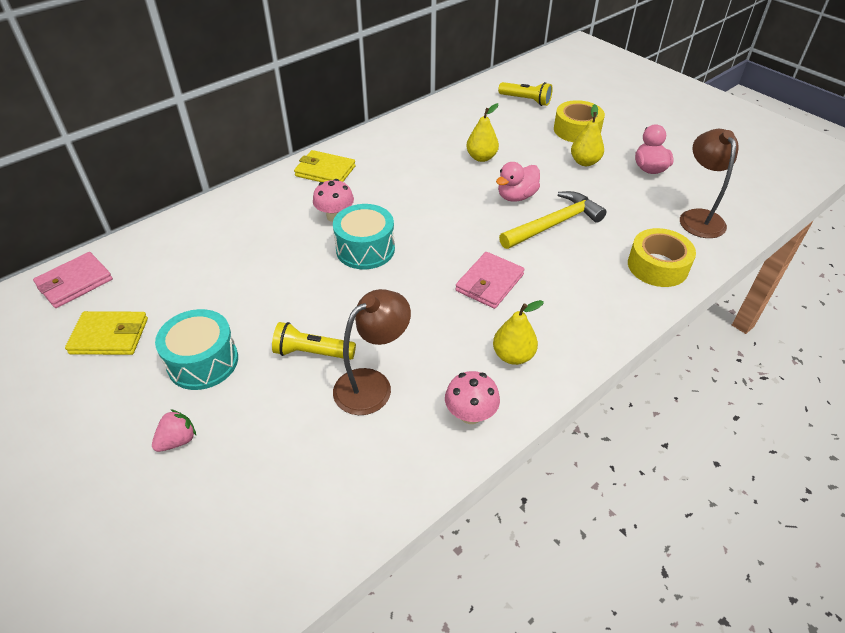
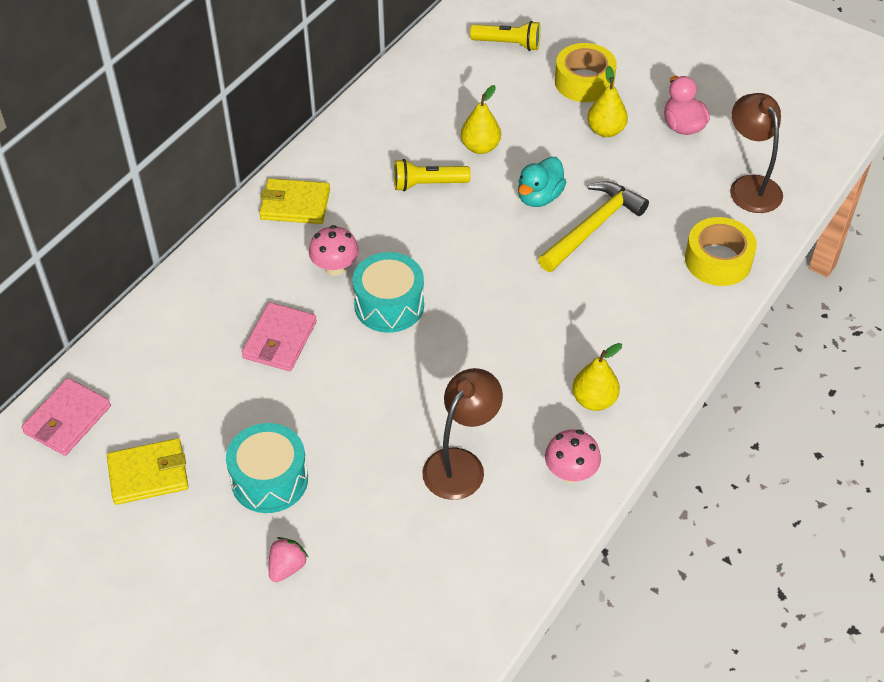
camera: 15 degrees left, 5 degrees up
yellow flashlight [272,322,356,360] -> yellow flashlight moved to [394,159,471,191]
pink wallet [455,252,525,309] -> pink wallet moved to [242,302,317,371]
pink duck [496,162,540,202] -> turquoise duck [518,157,566,207]

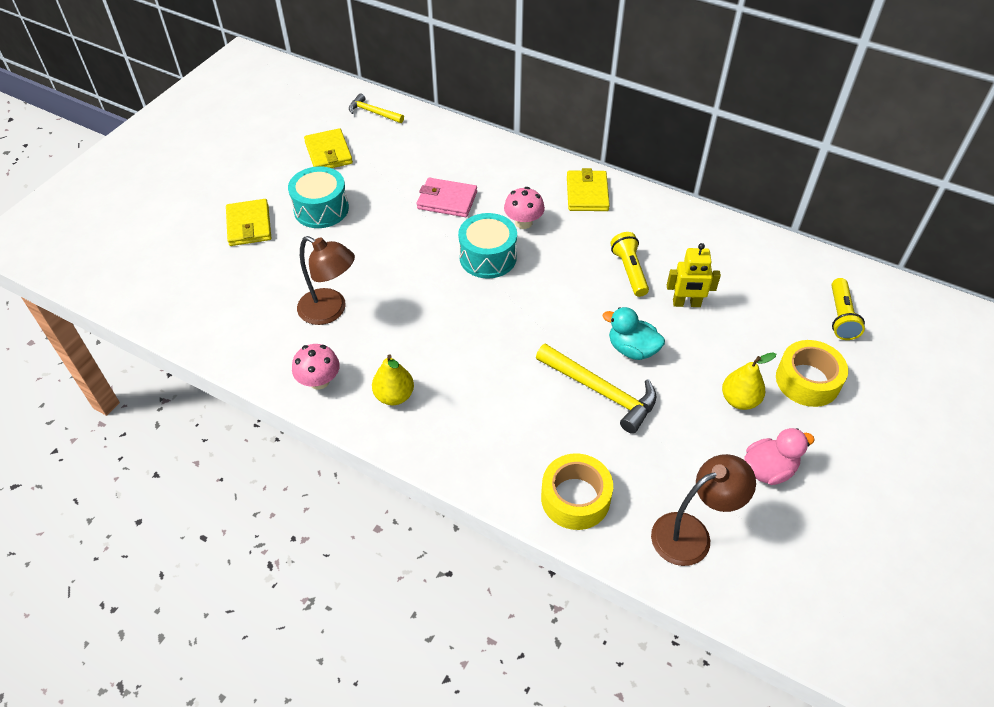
camera: 85 degrees right, 0 degrees up
pink wallet [21,378,111,456] -> yellow hammer [349,93,404,123]
pink strawberry [269,537,309,582] -> yellow wallet [226,199,271,246]
yellow pear [461,85,501,154] -> yellow robot [667,243,721,307]

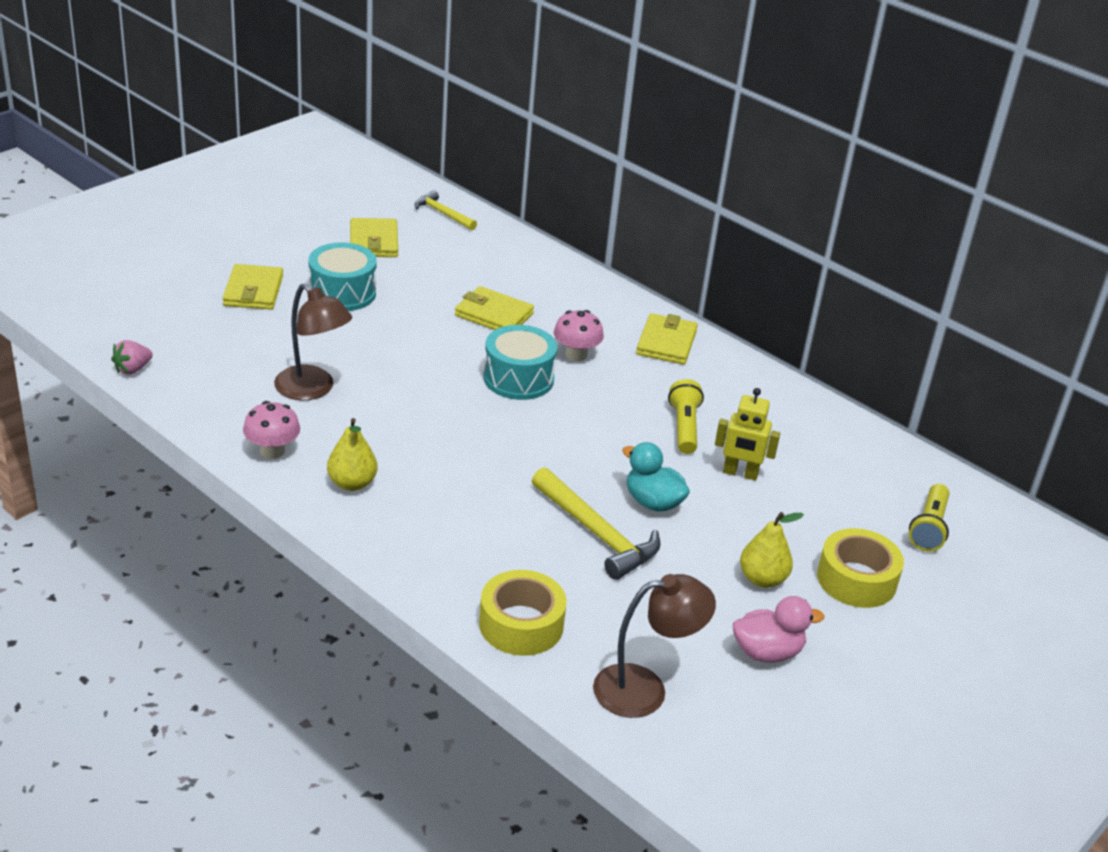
camera: 10 degrees right, 15 degrees down
pink wallet [417,178,477,217] -> yellow wallet [455,286,534,330]
none -> pink strawberry [111,340,153,375]

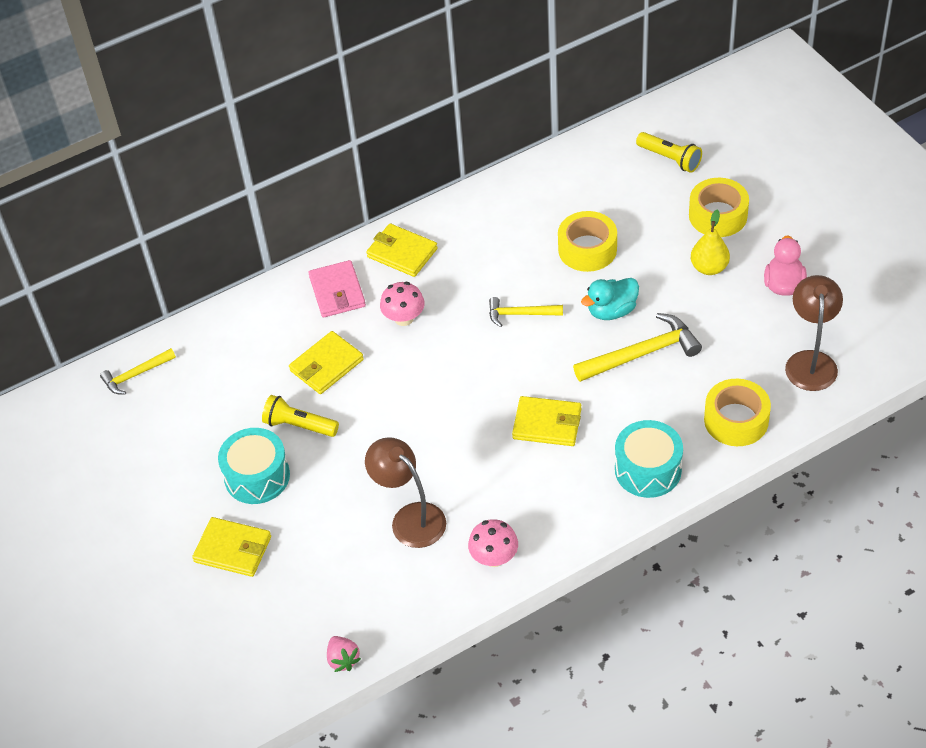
camera: 65 degrees left, 15 degrees up
brown lamp [274,283,352,400] -> brown lamp turned 105 degrees counterclockwise [365,437,446,548]
yellow pear [327,418,377,491] -> none
yellow wallet [350,218,398,257] -> yellow wallet moved to [512,396,581,446]
turquoise drum [483,325,557,400] -> turquoise drum moved to [615,420,683,498]
yellow flashlight [668,379,704,454] -> yellow flashlight moved to [262,395,339,437]
yellow robot [715,388,780,480] -> yellow tape [558,211,617,272]
none -> pink wallet [309,260,366,318]
none -> yellow hammer [489,297,563,327]

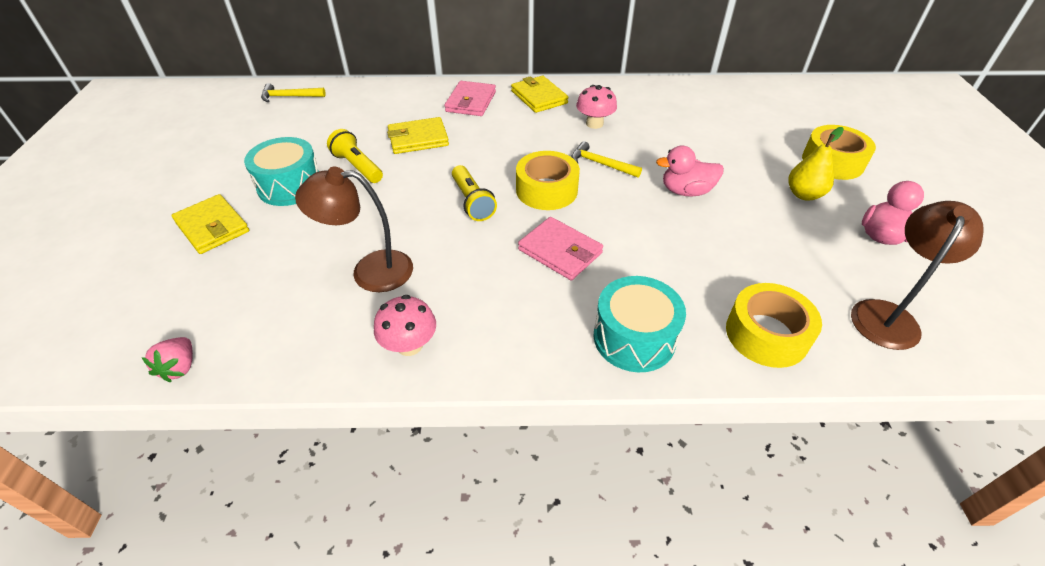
camera: 25 degrees right, 5 degrees down
brown lamp [365,437,446,548] -> brown lamp turned 75 degrees counterclockwise [295,167,413,292]
pink mushroom [380,282,425,326] -> pink mushroom moved to [576,85,617,129]
yellow wallet [512,396,581,446] -> pink wallet [518,217,603,280]
yellow tape [558,211,617,272] -> yellow tape moved to [516,151,580,210]
yellow hammer [573,313,702,382] -> none
turquoise duck [581,278,639,320] -> pink duck [656,145,724,196]
yellow flashlight [636,132,702,173] -> yellow flashlight moved to [452,165,497,221]

